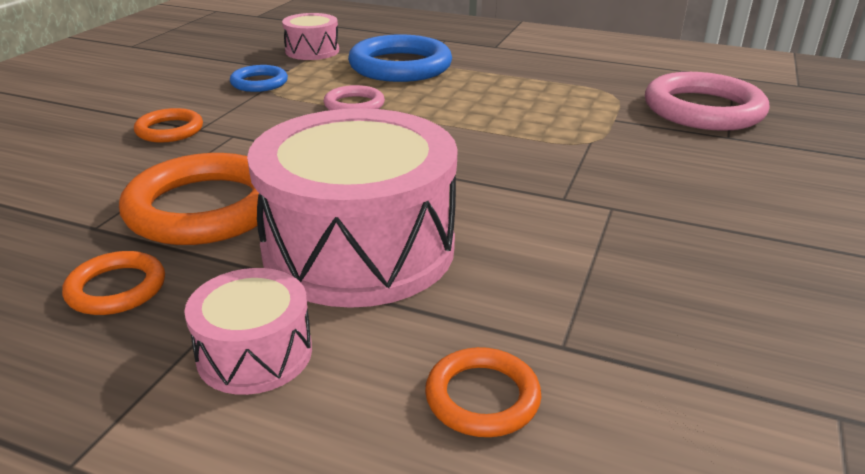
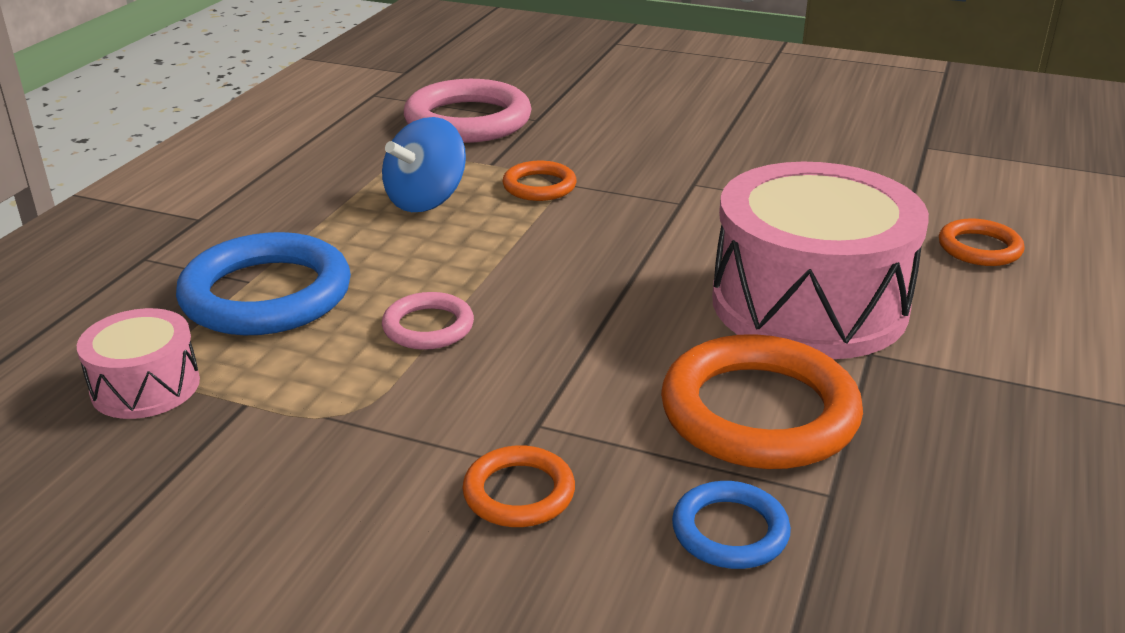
camera: 90 degrees left, 0 degrees up
orange ring [62,251,165,315] -> orange ring moved to [503,161,577,201]
pink drum [184,268,312,395] -> none
blue ring [230,65,288,92] -> blue ring moved to [672,481,791,569]
none -> blue spinning top [382,117,466,212]

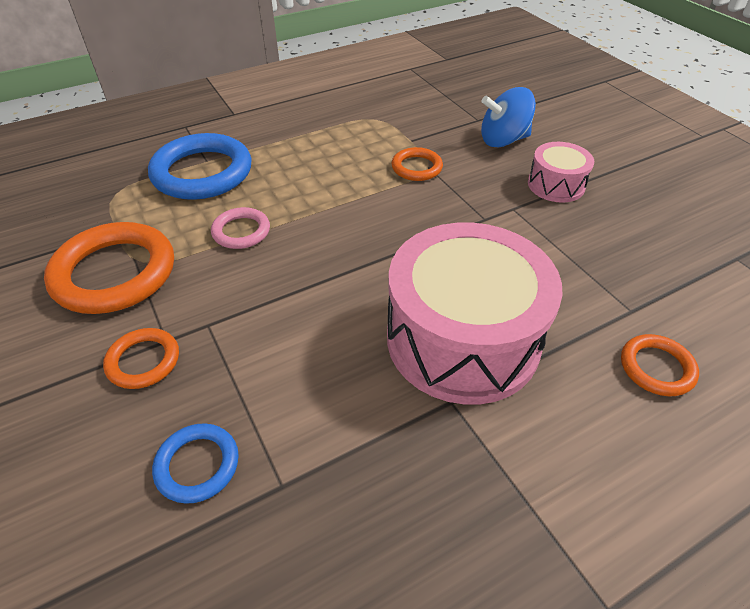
camera: 40 degrees right, 15 degrees up
pink drum [77,308,200,419] -> pink drum moved to [528,142,594,203]
blue spinning top [382,117,466,212] -> blue spinning top moved to [481,87,536,147]
pink ring [404,79,532,143] -> none
orange ring [661,334,863,469] -> orange ring moved to [44,222,174,314]

